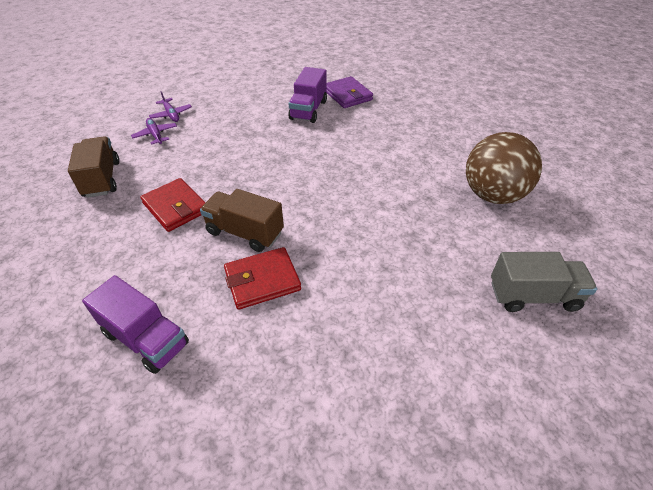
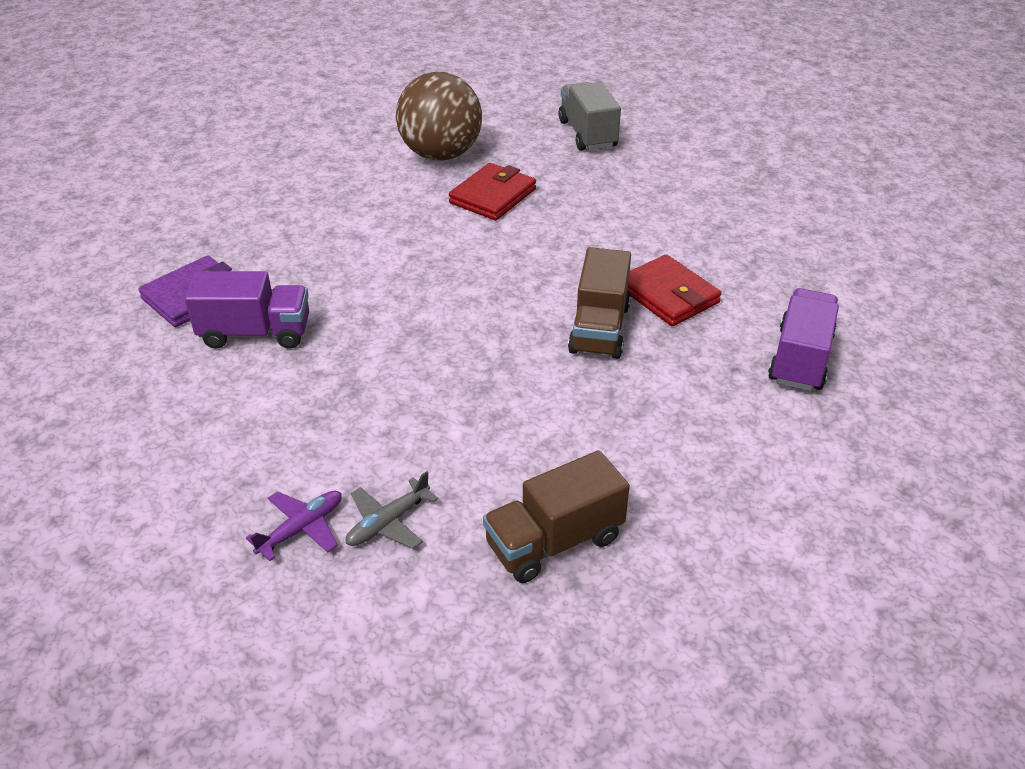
camera: 105 degrees left, 5 degrees down
purple plane [131,118,177,145] -> grey plane [346,471,438,549]
red wallet [140,178,205,232] -> red wallet moved to [449,163,536,220]

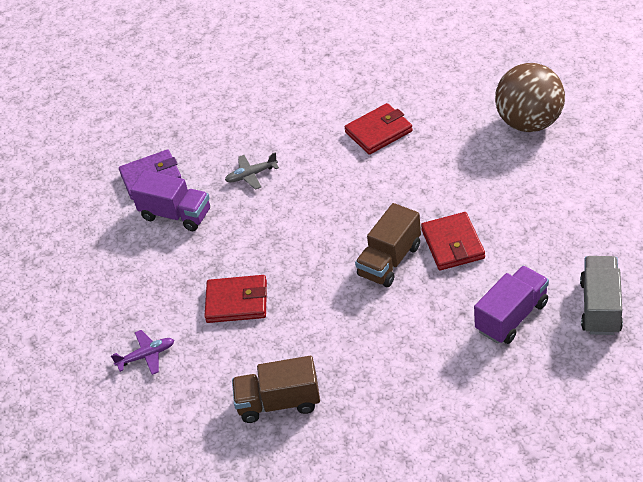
camera: 30 degrees right, 5 degrees up
grey plane [346,471,438,549] -> grey plane moved to [225,152,279,190]
brown ball [396,72,482,161] -> brown ball moved to [495,63,565,132]
grey truck [558,82,621,151] -> grey truck moved to [580,256,623,335]
none -> red wallet [204,275,267,323]

